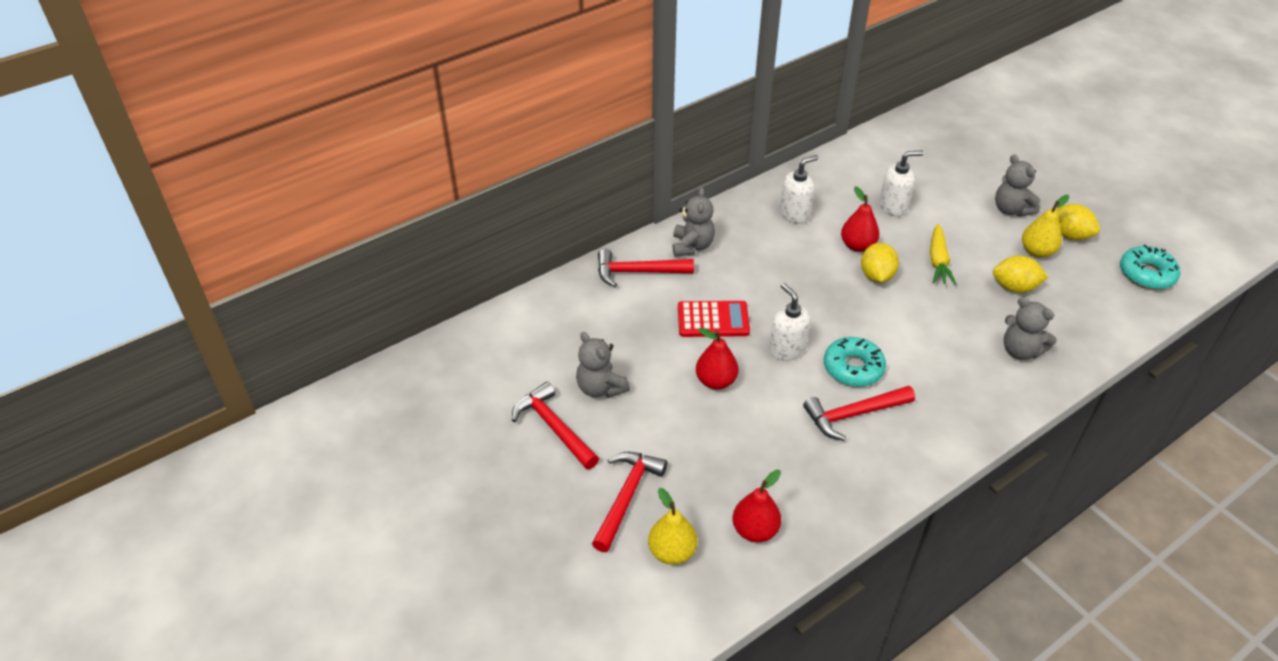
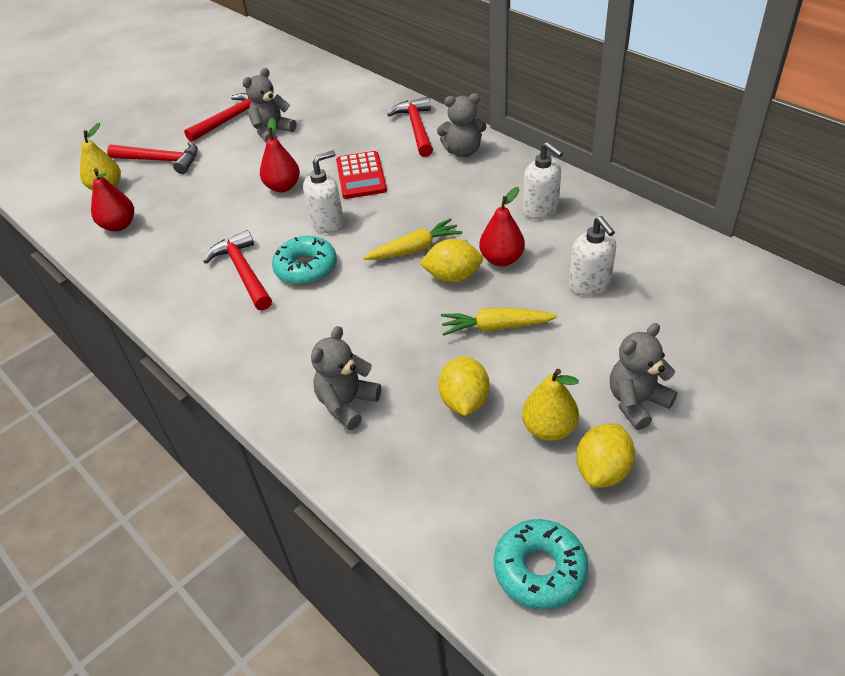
camera: 85 degrees right, 0 degrees up
none -> yellow carrot [363,218,463,260]

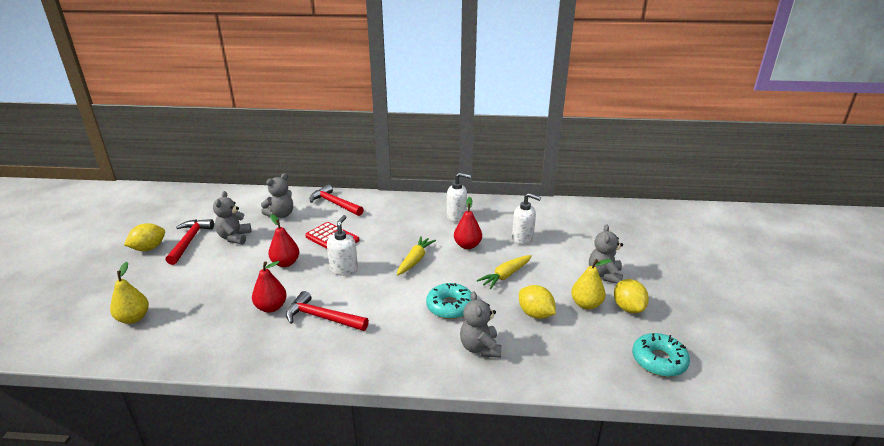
camera: 45 degrees left, 15 degrees down
red pear [91,168,134,231] -> red pear moved to [252,261,287,313]
red hammer [107,141,198,174] -> none
turquoise donut [272,236,337,285] -> turquoise donut moved to [426,283,472,319]
yellow lemon [419,239,483,283] -> yellow lemon moved to [124,223,165,251]
grey teddy bear [437,94,486,157] -> grey teddy bear moved to [261,173,293,218]

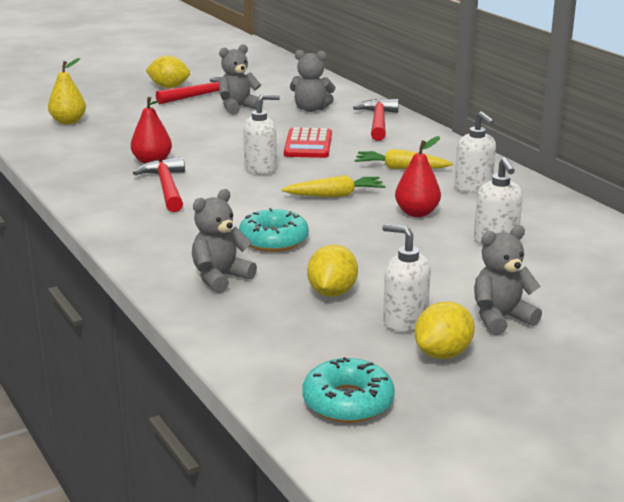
camera: 55 degrees right, 5 degrees down
red pear [268,214,299,267] -> none
yellow carrot [477,255,532,289] -> yellow carrot moved to [355,149,453,169]
yellow pear [571,259,611,310] -> white soap dispenser [382,224,431,332]

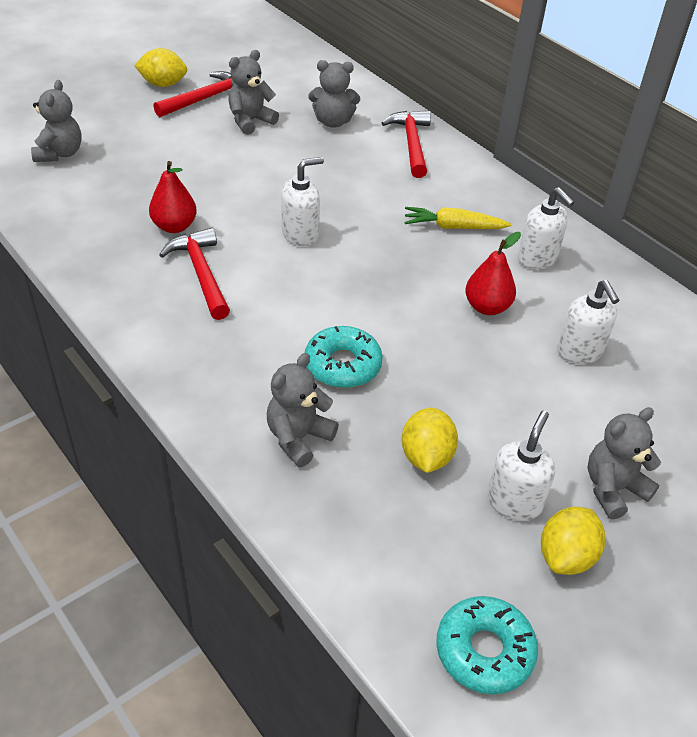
camera: 10 degrees left, 20 degrees up
yellow pear [48,58,86,125] -> grey teddy bear [31,80,82,162]
yellow carrot [282,175,386,197] -> none
red calculator [284,128,332,158] -> none
white soap dispenser [382,224,431,332] -> white soap dispenser turned 90 degrees clockwise [487,411,555,521]

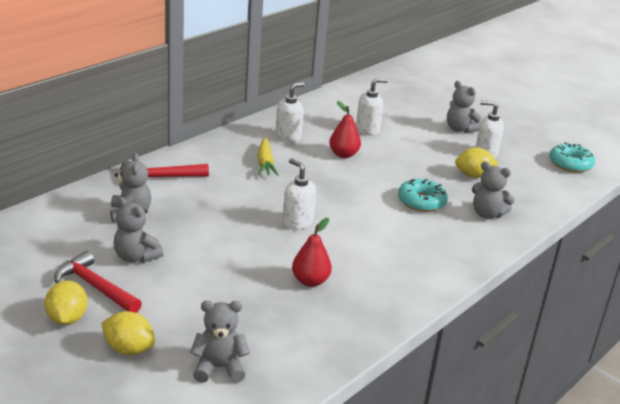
camera: 100 degrees left, 15 degrees down
red hammer [159,228,230,320] -> none
yellow lemon [541,507,605,575] -> yellow lemon moved to [101,311,155,355]

